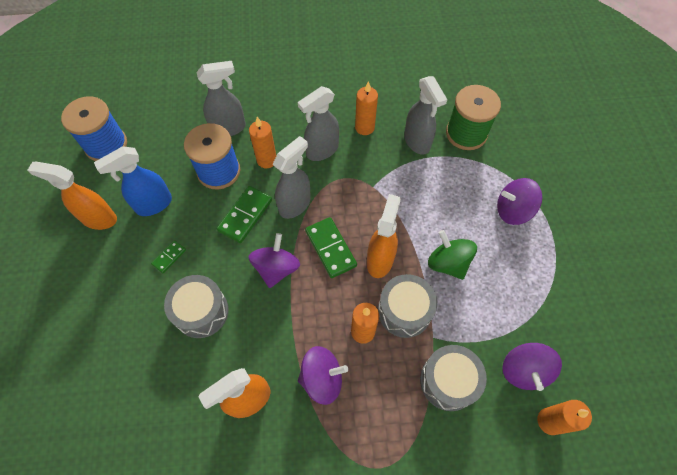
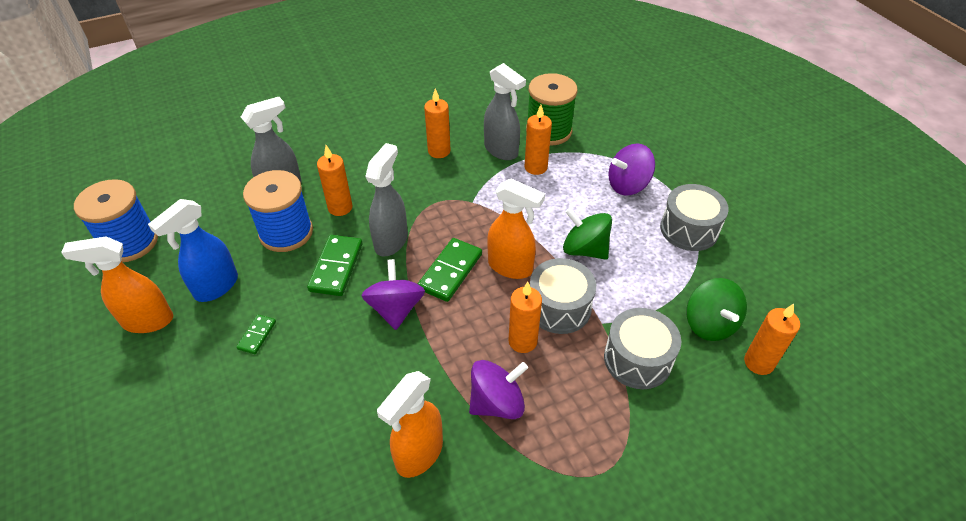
camera: 20 degrees left, 15 degrees down
grey drum [164,275,228,338] -> grey drum moved to [660,184,729,251]
grey spray bottle [298,86,339,161] -> none
green domino [305,217,357,278] -> green domino turned 75 degrees clockwise [418,238,482,302]
orange spray bottle [367,194,401,278] -> orange spray bottle turned 120 degrees clockwise [487,178,545,279]
purple spinning top [502,343,562,391] -> green spinning top [686,278,747,341]
none -> orange candle [524,105,552,175]

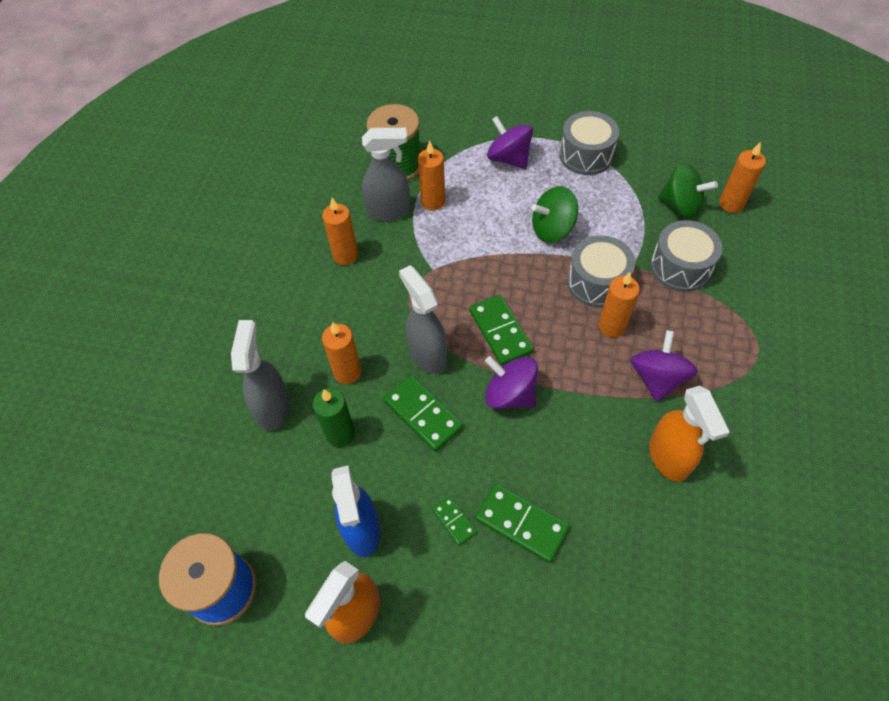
camera: 50 degrees left, 10 degrees up
blue spool [243,170,313,252] -> green candle [313,388,355,447]
orange spray bottle [487,178,545,279] -> none
purple spinning top [608,144,655,196] -> purple spinning top turned 120 degrees clockwise [487,116,533,169]
none -> green domino [475,484,570,563]

